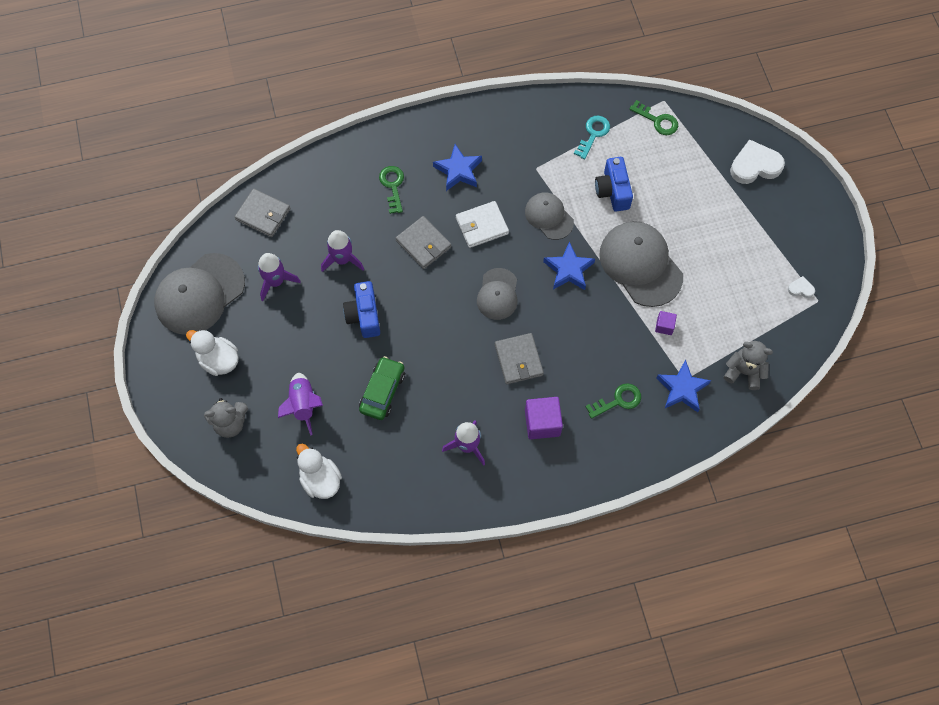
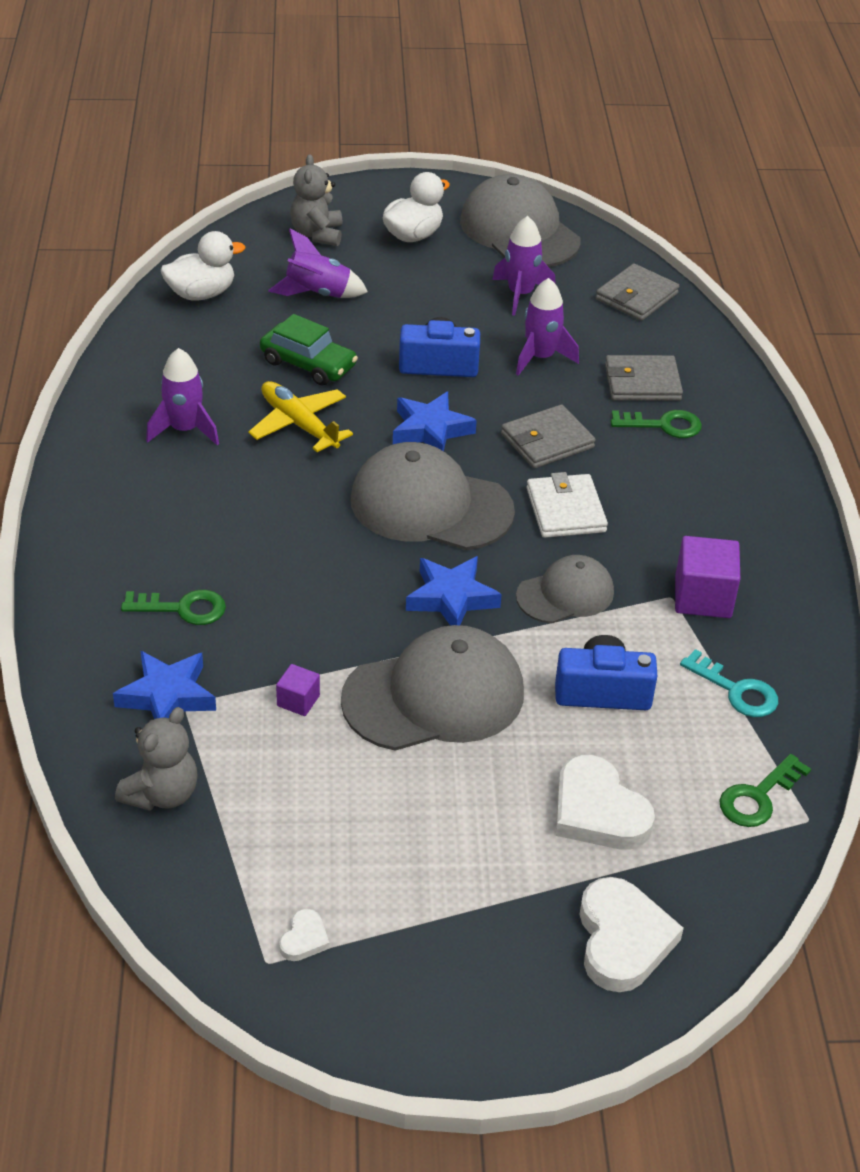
camera: 100 degrees right, 25 degrees down
blue star [433,144,482,191] -> blue star moved to [393,392,477,451]
grey cap [477,268,517,320] -> grey cap [351,442,515,550], size x1.72
grey wallet [495,333,544,384] -> grey wallet moved to [605,355,683,401]
purple cube [525,397,563,439] -> purple cube moved to [675,536,740,618]
green key [585,383,641,419] -> green key turned 75 degrees counterclockwise [121,590,226,625]
none -> yellow plane [248,381,353,452]
none -> white heart [555,755,655,849]

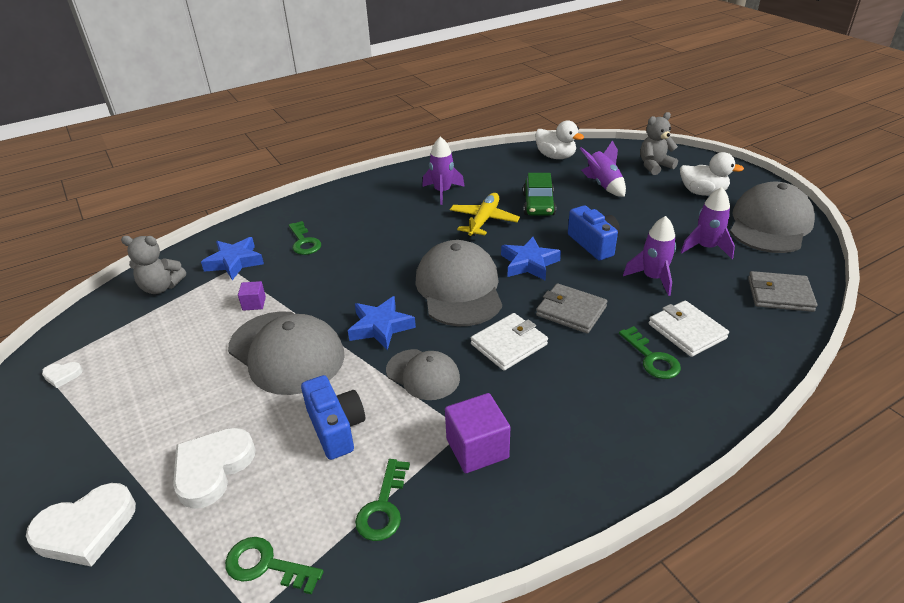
camera: 65 degrees right, 5 degrees down
grey wallet [605,355,683,401] -> white wallet [649,300,729,357]
turquoise key [680,649,778,717] -> green key [355,459,410,541]

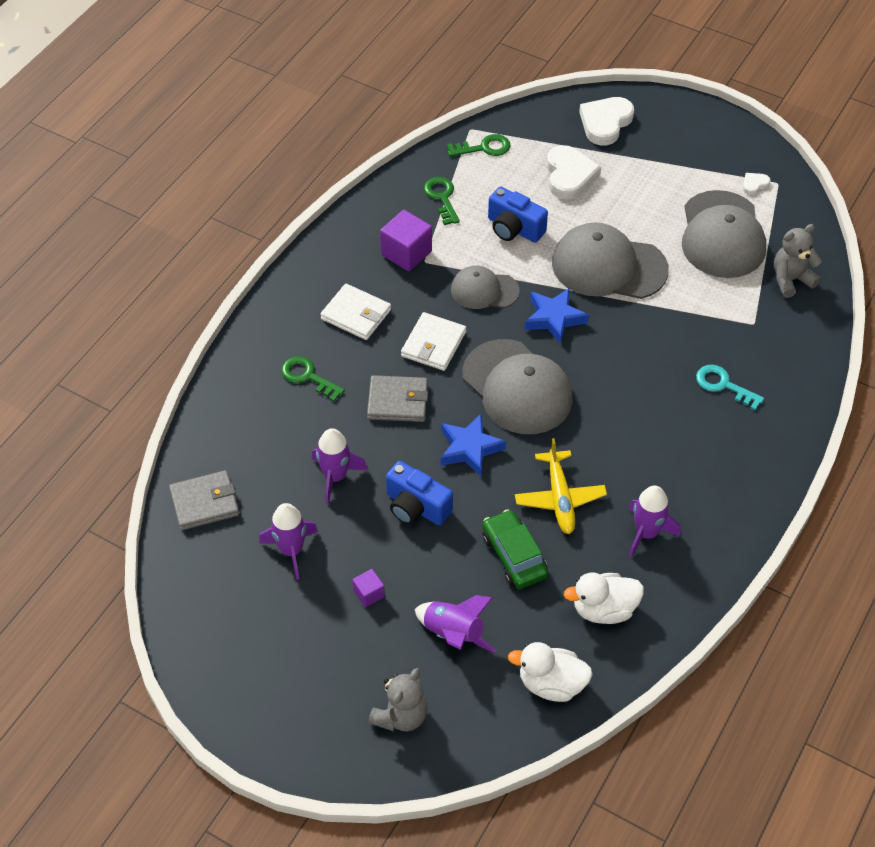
camera: 150 degrees right, 15 degrees up
blue star [201,237,264,280] -> none
purple cube [238,281,266,311] -> purple cube moved to [352,569,385,607]
green key [289,221,321,255] -> turquoise key [696,365,764,410]
white wallet [649,300,729,357] -> white wallet moved to [320,284,391,340]
white duck [680,152,744,196] -> white duck moved to [563,572,644,624]
grey cap [730,182,815,253] -> grey cap moved to [682,190,766,278]

